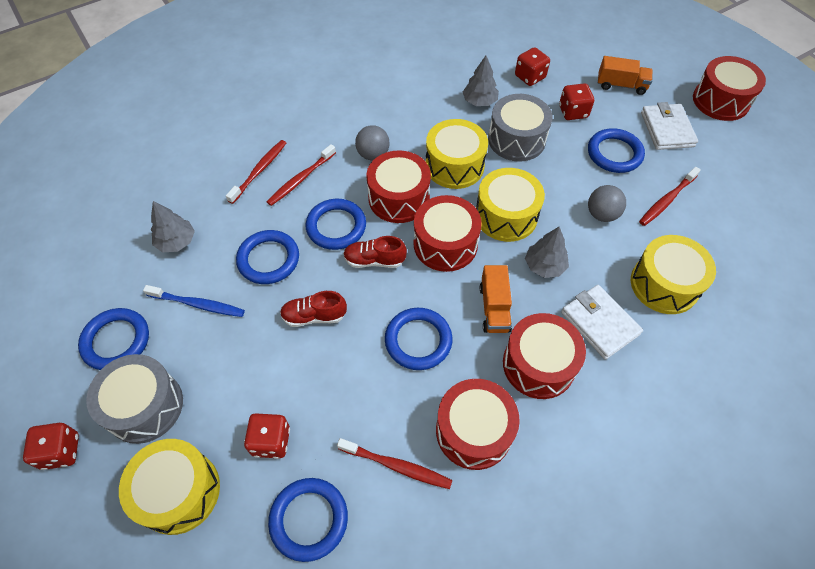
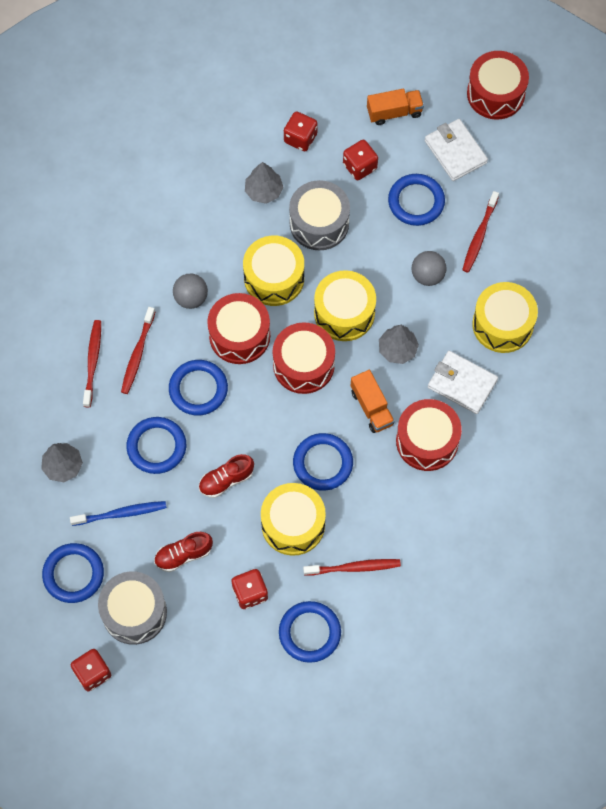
camera: 25 degrees left, 10 degrees up
yellow drum [119,439,220,535] -> yellow drum moved to [261,483,326,556]
red shoe [343,236,407,268] -> red shoe moved to [154,532,213,572]
red drum [436,379,520,470] -> none

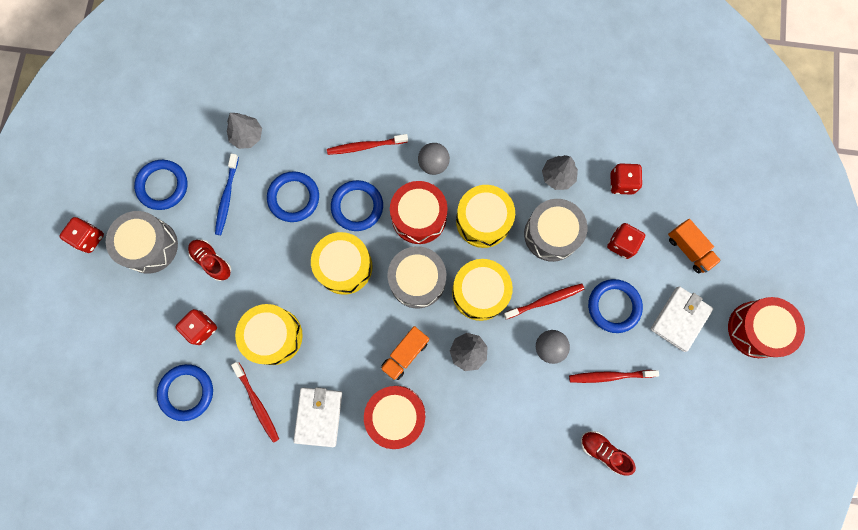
camera: 65 degrees right, 10 degrees up
blue toothbrush [70,501,167,526] -> blue toothbrush turned 45 degrees clockwise [215,154,239,235]
red toothbrush [83,320,101,407] -> red toothbrush moved to [503,283,584,319]
red shoe [199,454,254,498] -> red shoe moved to [581,431,636,476]
red drum [273,322,335,394] -> grey drum [387,246,446,308]
blue ring [293,433,353,491] -> none
white wallet [428,351,498,414] -> white wallet moved to [293,387,342,447]
yellow drum [472,282,538,353] -> yellow drum moved to [311,232,373,295]

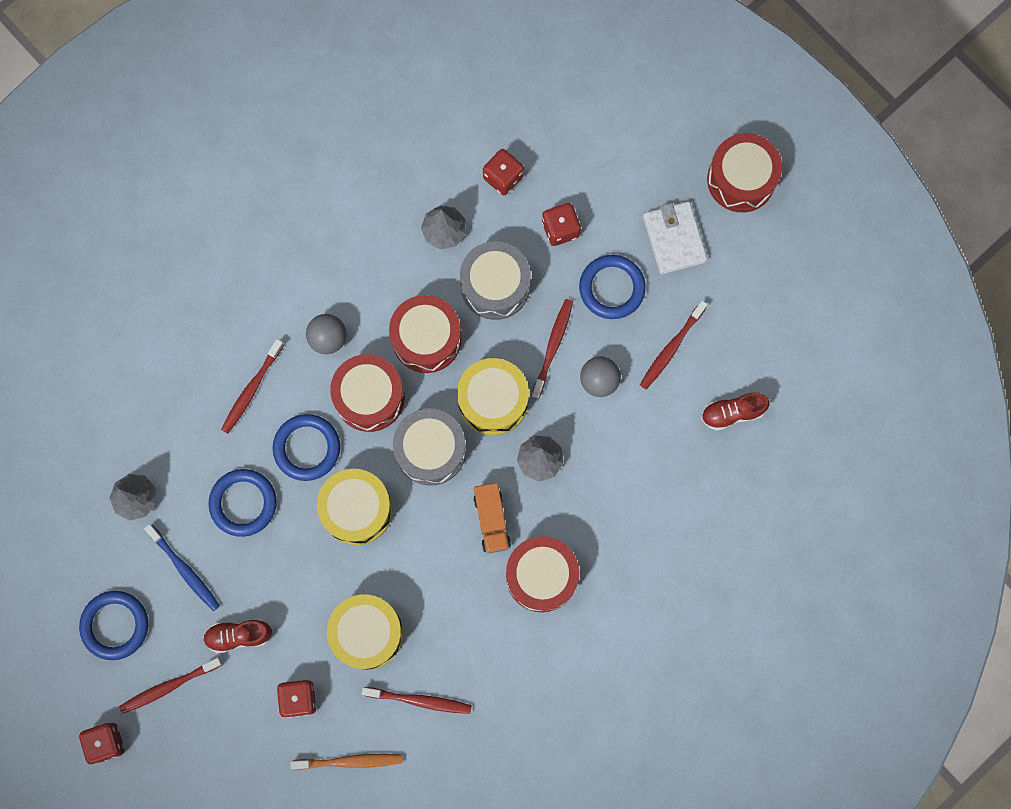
camera: 50 degrees left, 0 degrees up
grey drum [106,211,178,274] -> red toothbrush [119,658,223,714]
blue ring [157,364,213,421] -> orange toothbrush [291,754,403,770]
white wallet [293,387,342,447] -> none
yellow drum [456,185,515,248] -> red drum [389,295,462,373]
orange truck [668,219,721,273] -> none

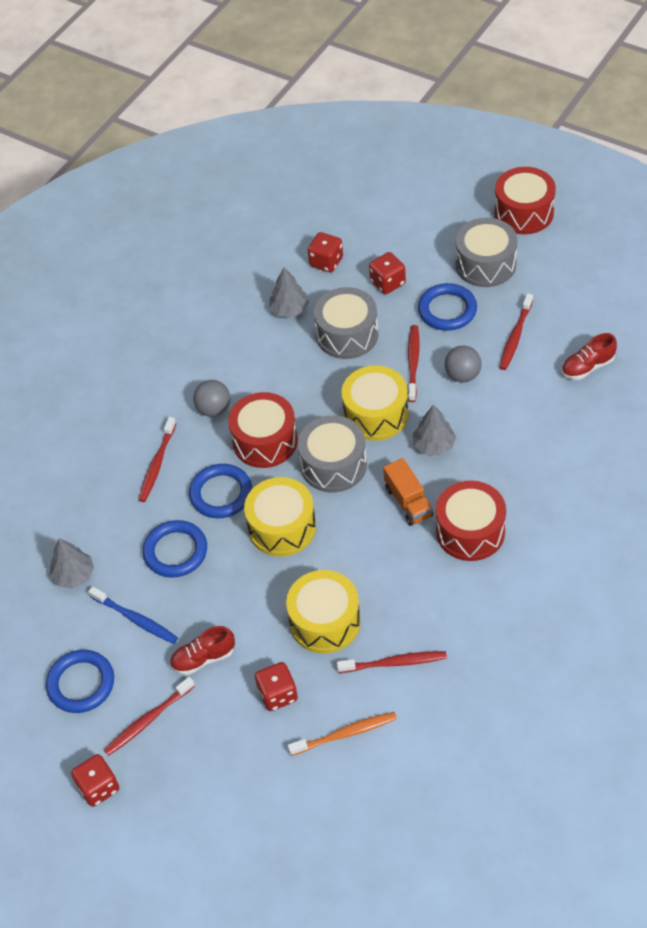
camera: 10 degrees left, 25 degrees down
red drum [389,295,462,373] -> none
white wallet [643,201,707,274] -> grey drum [456,218,518,287]

